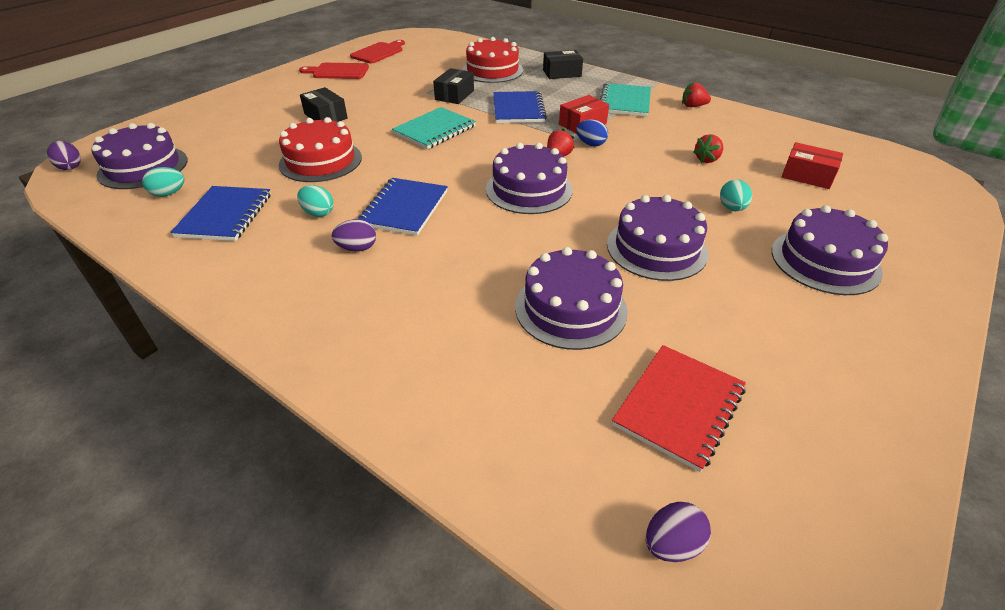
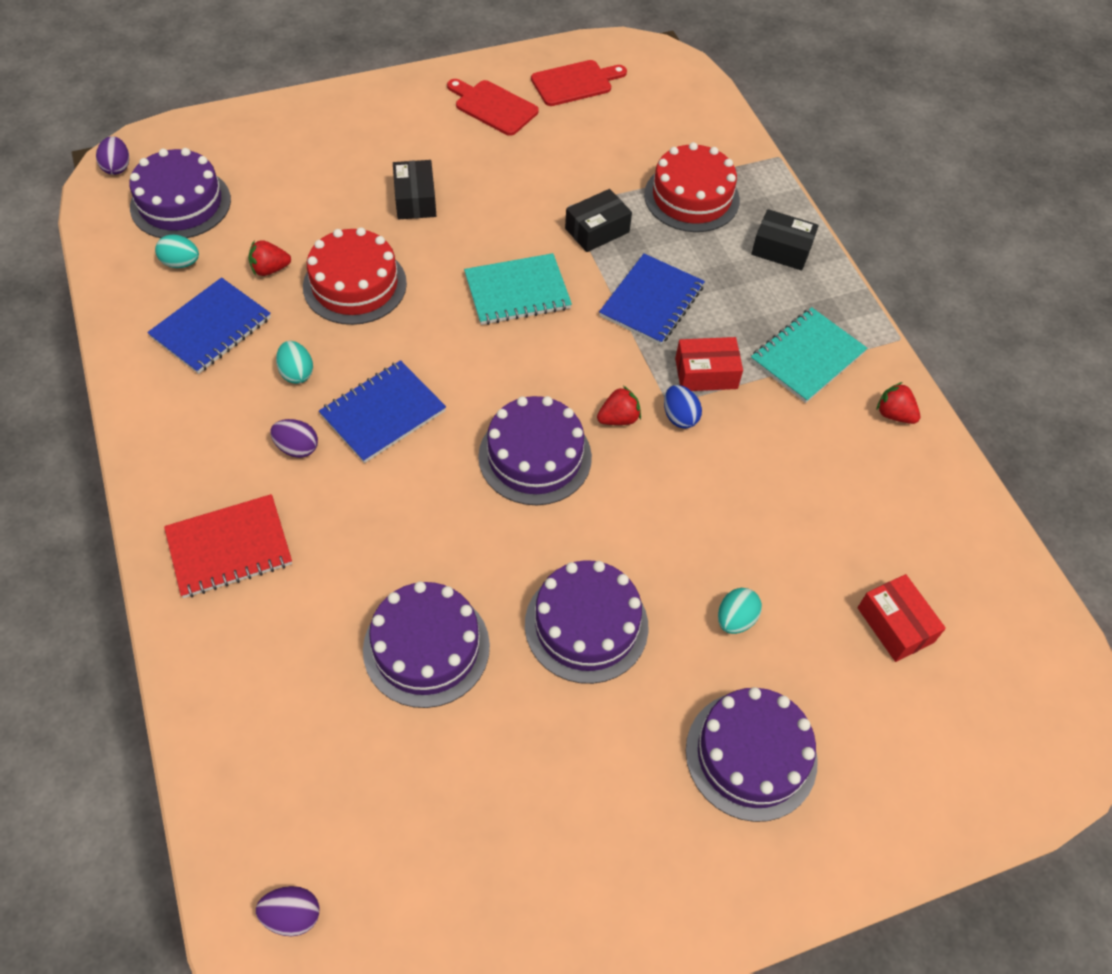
camera: 30 degrees right, 15 degrees up
red notebook [612,345,746,472] -> red notebook moved to [164,494,292,598]
red strawberry [693,134,723,163] -> red strawberry moved to [248,240,291,276]

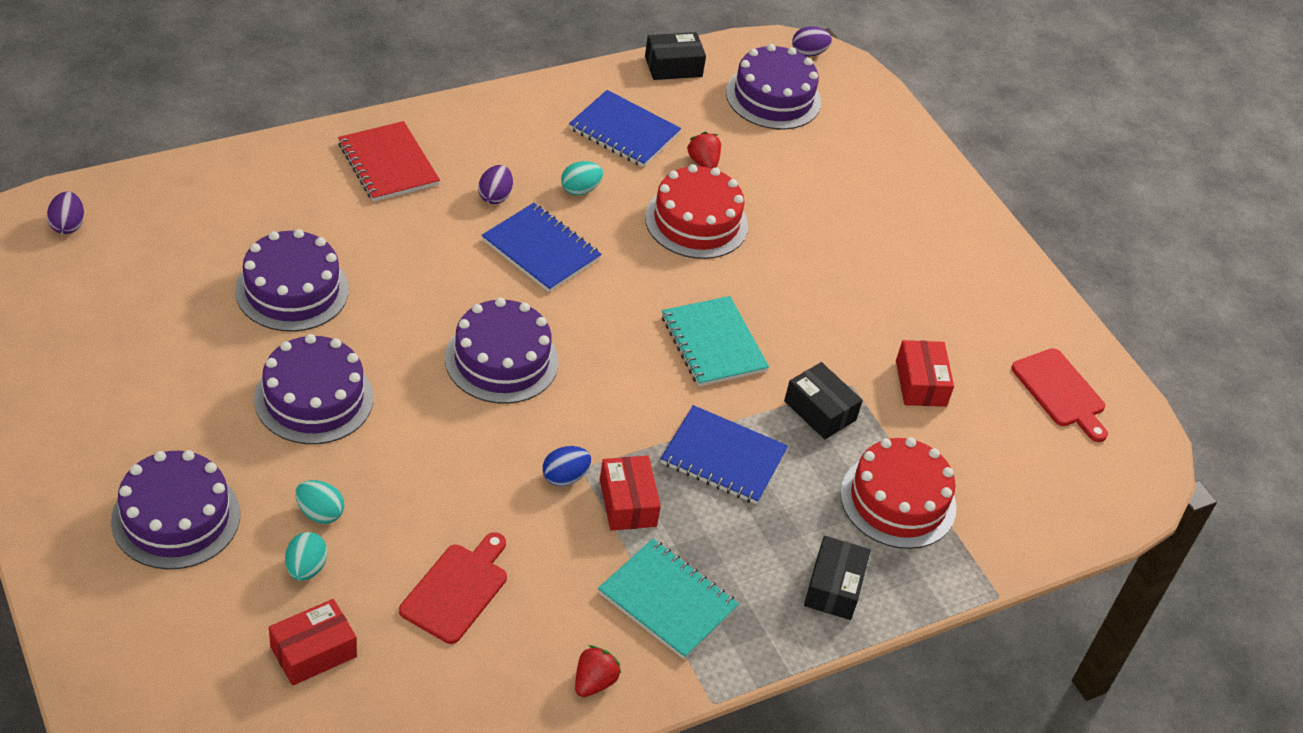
camera: 80 degrees right, 10 degrees down
turquoise egg [155,235,199,268] -> turquoise egg moved to [285,532,327,581]
black box [393,160,436,219] -> black box moved to [645,32,706,80]
red cutting board [447,79,539,136] -> red cutting board moved to [399,532,507,644]
red strawberry [597,386,641,425] -> none
none -> red box [896,340,954,407]

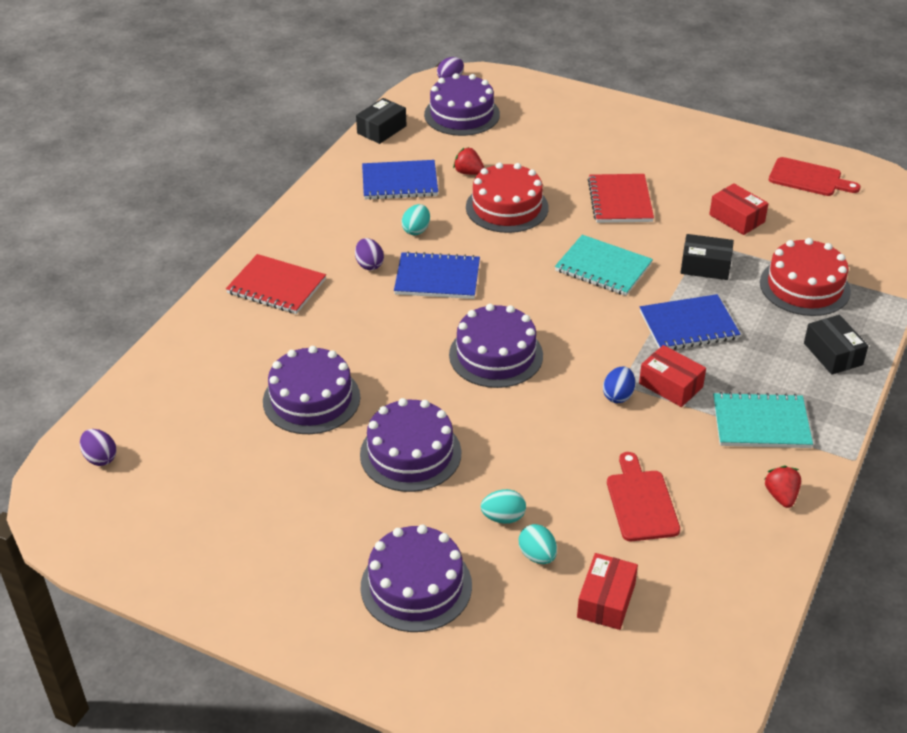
camera: 30 degrees left, 5 degrees down
none -> red notebook [588,174,654,223]

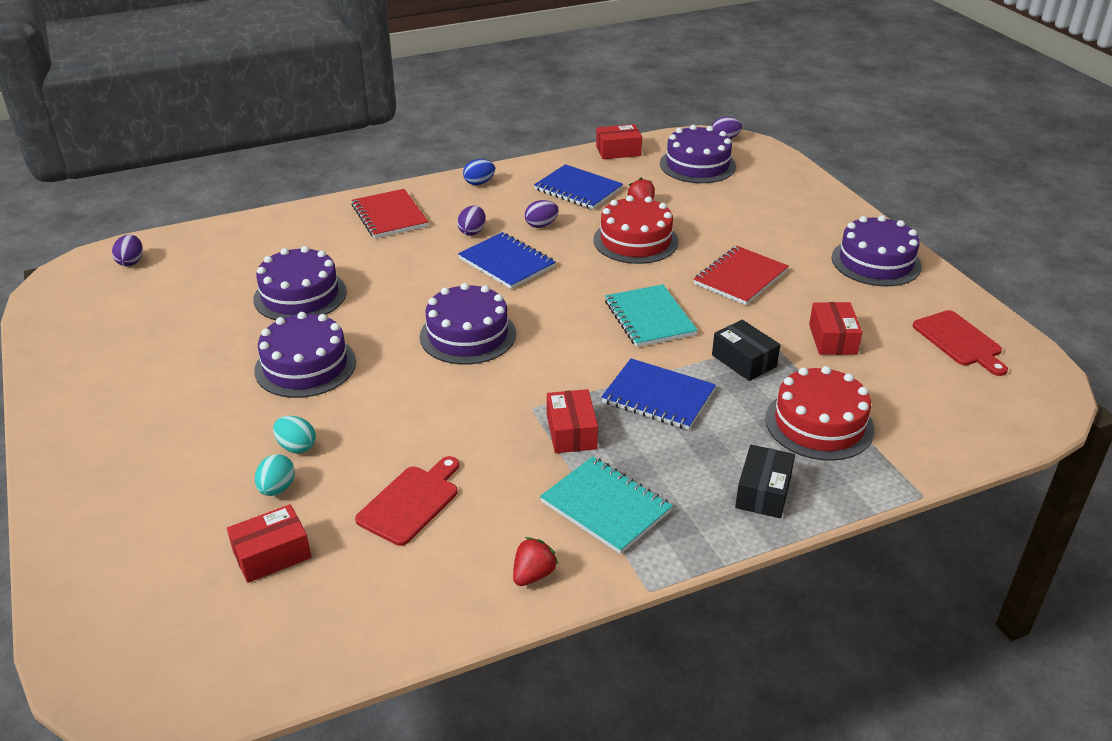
camera: 40 degrees right, 5 degrees down
black box [356,98,407,144] -> red box [596,124,642,159]
purple cake [361,525,472,632] -> purple cake moved to [832,215,922,286]
turquoise egg [402,204,430,235] -> purple egg [525,200,559,228]
blue egg [603,366,635,403] -> blue egg moved to [463,159,495,185]

